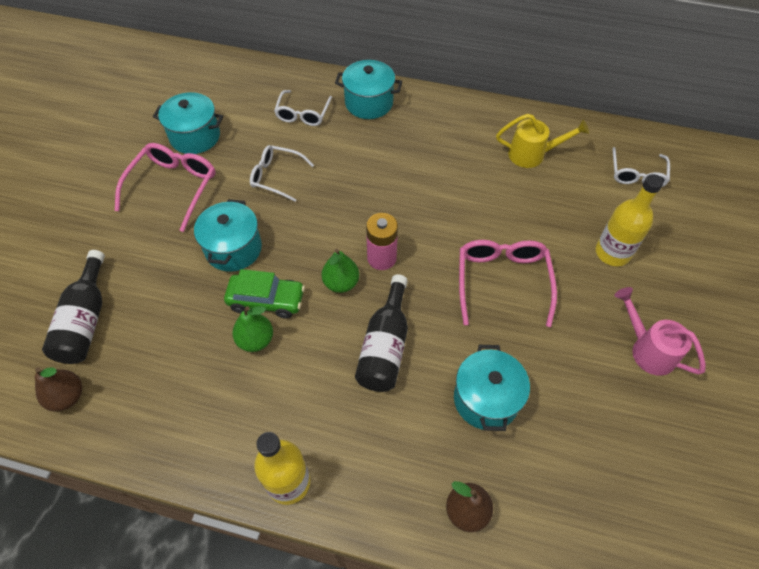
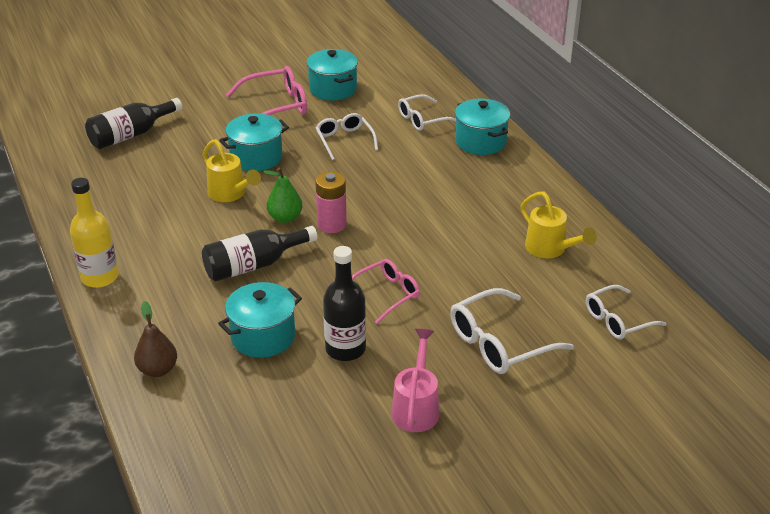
camera: 50 degrees right, 20 degrees down
brown pear [35,367,82,411] -> none
green car [224,269,305,319] -> yellow watering can [203,139,261,202]
green pear [232,306,273,352] -> none
pink glasses [459,240,557,327] -> pink glasses [352,259,420,324], size x0.67
yellow bottle [596,174,664,266] -> white glasses [450,288,574,374]
none -> black bottle [323,246,366,361]

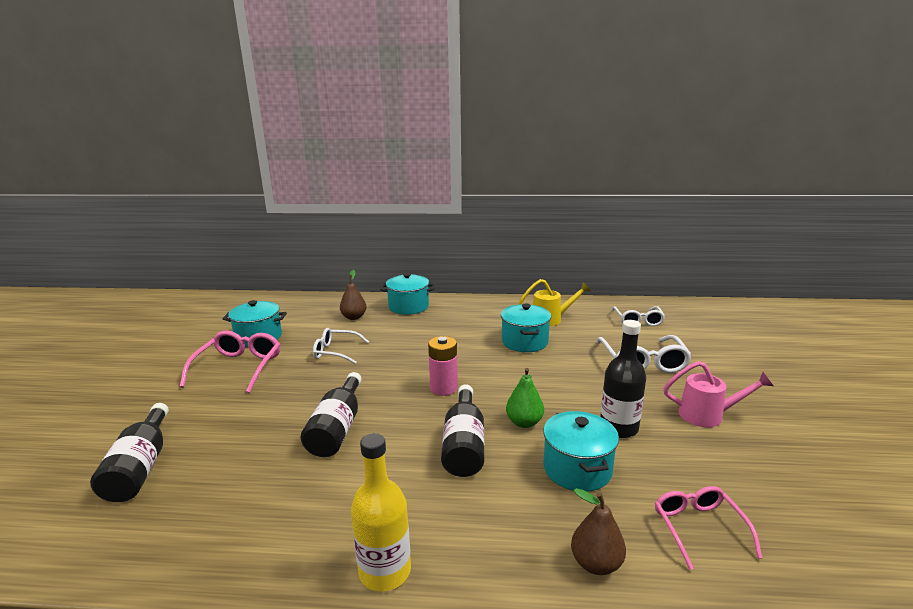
camera: 60 degrees left, 15 degrees down
yellow watering can [203,139,261,202] -> black bottle [301,372,362,457]
turquoise pot [219,113,289,171] -> turquoise pot moved to [501,304,551,352]
green pear [263,167,303,223] -> green pear moved to [506,368,544,428]
pink glasses [352,259,420,324] -> pink glasses moved to [655,486,763,570]
pink watering can [391,329,439,432] -> pink watering can turned 150 degrees clockwise [663,361,774,427]
white glasses [398,94,456,131] -> brown pear [340,270,367,320]

